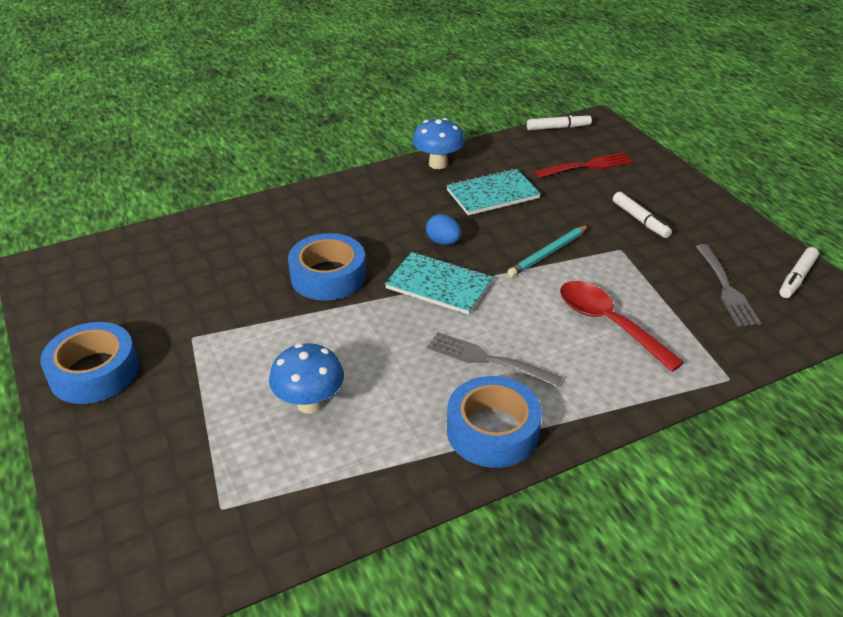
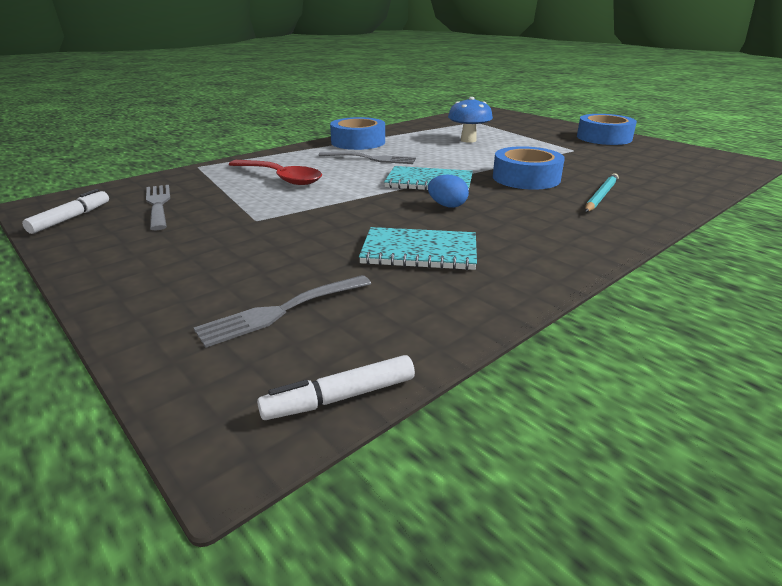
camera: 165 degrees right, 10 degrees down
blue mushroom [412,118,465,169] -> none
turquoise notebook [446,169,541,215] -> turquoise notebook turned 45 degrees clockwise [359,227,477,270]
turquoise pencil [507,225,589,277] -> turquoise pencil moved to [585,173,619,212]
red fork [534,152,633,178] -> grey fork [194,275,371,348]
white marker [613,192,672,238] -> none

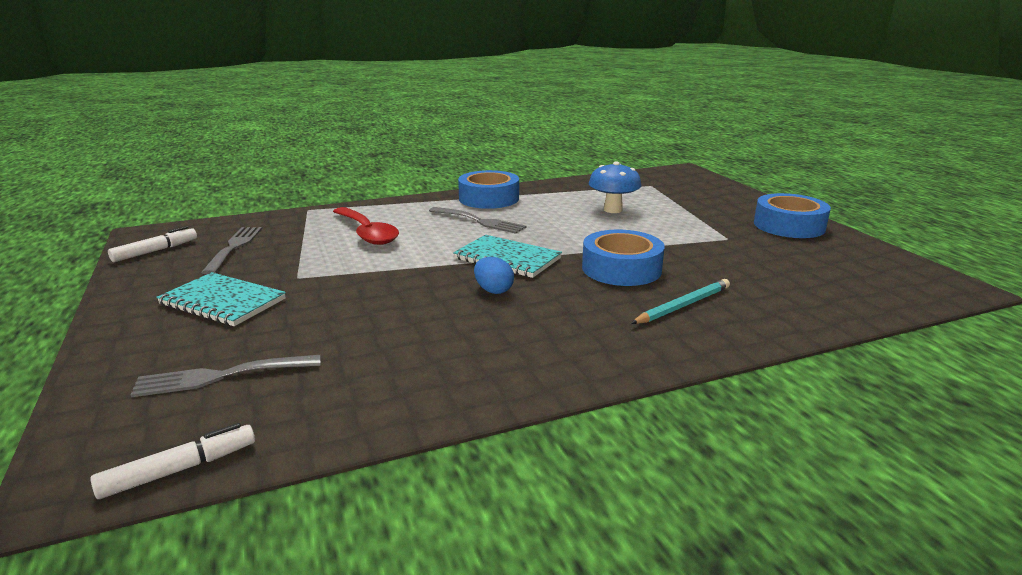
camera: 20 degrees right, 5 degrees down
white marker [257,355,415,420] -> white marker turned 150 degrees clockwise [90,423,255,499]
turquoise notebook [359,227,477,270] -> turquoise notebook moved to [156,272,286,326]

